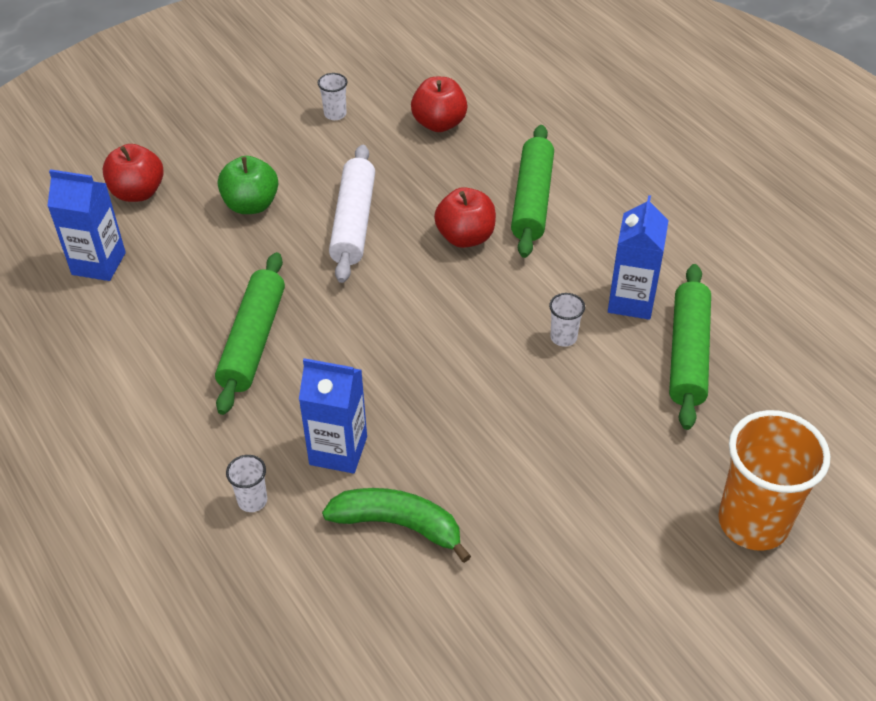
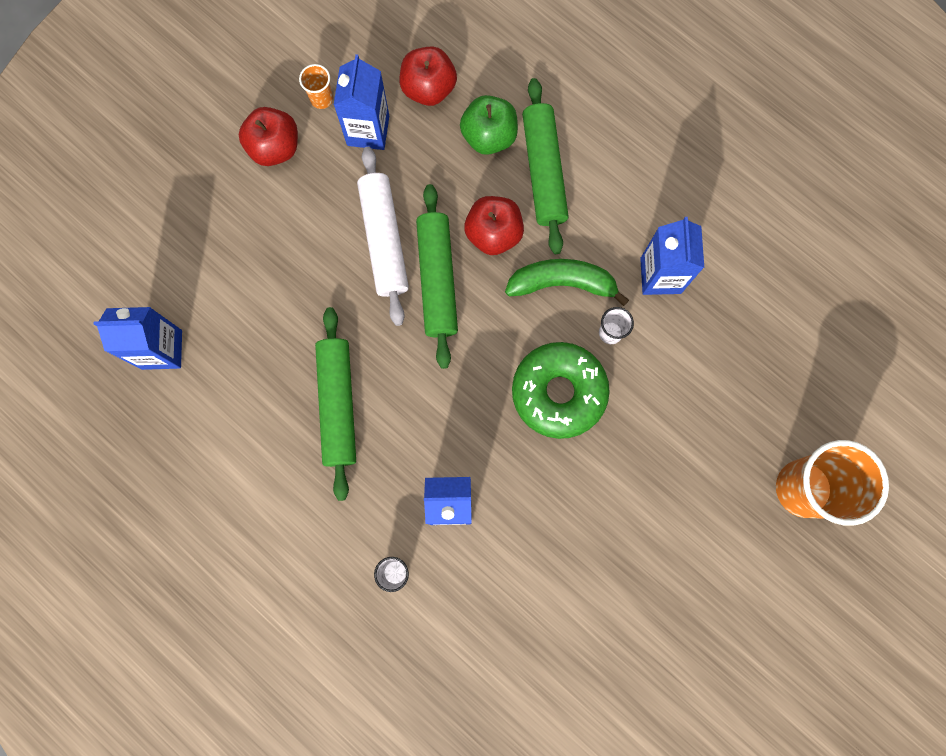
camera: 15 degrees left, 30 degrees up
red apple [102,144,164,202] -> red apple moved to [239,107,298,166]
green apple [218,156,278,214] -> green apple moved to [460,95,518,155]
white cup [318,73,347,120] -> orange cup [299,64,333,109]
green banana [322,488,471,563] -> green banana moved to [505,259,629,306]
green rolling pin [669,264,711,430] -> green rolling pin moved to [416,184,458,369]
none -> blue carton [334,54,389,150]
none -> green donut [512,342,610,439]

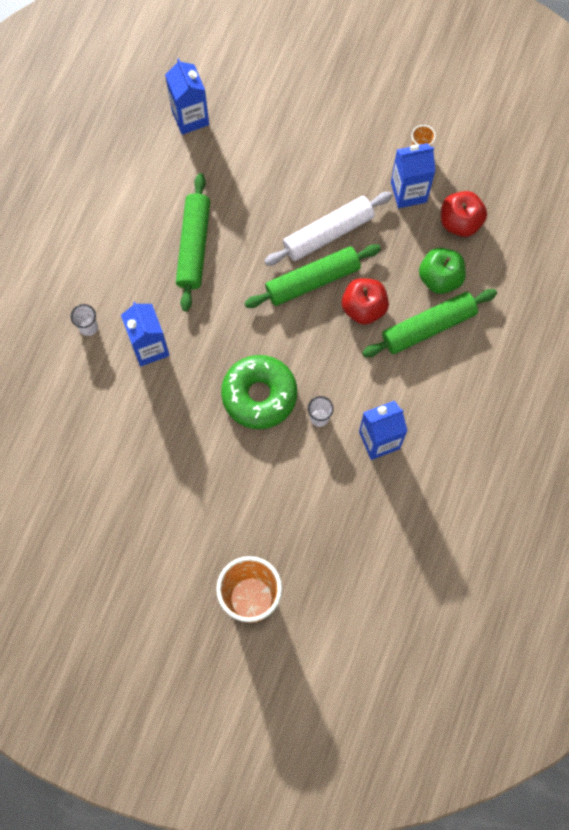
camera: 70 degrees right, 5 degrees down
red apple [239,107,298,166] -> none
green rolling pin [315,307,356,501] -> green rolling pin turned 60 degrees counterclockwise [176,173,210,311]
green banana [505,259,629,306] -> none

